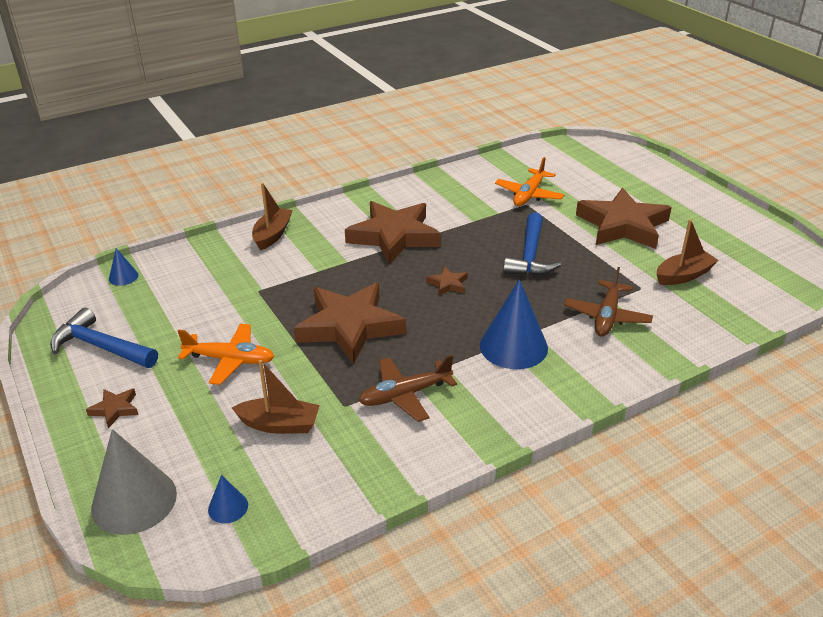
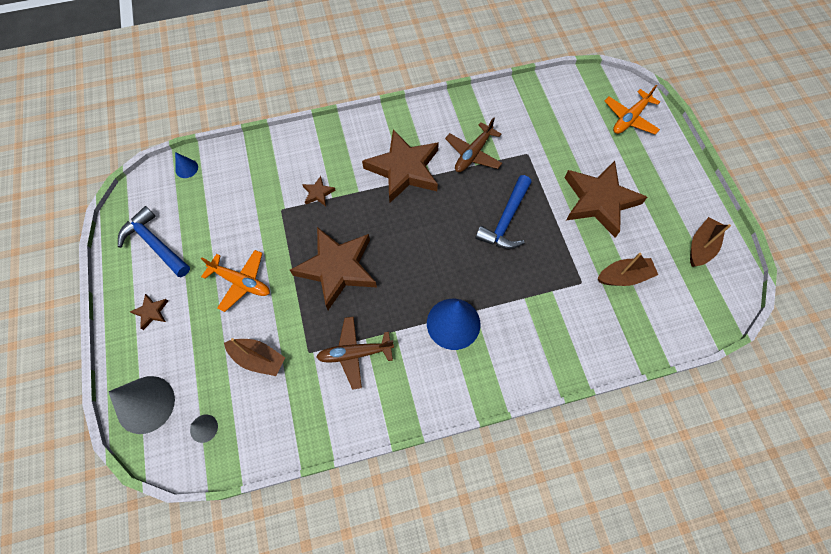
camera: 15 degrees right, 30 degrees up
blue cone [208,475,248,523] -> grey cone [190,414,218,443]
brown boat [252,183,293,250] -> brown boat moved to [690,217,731,267]
brown star [426,266,468,296] -> brown star moved to [302,176,336,206]
orange plane [495,157,564,206] -> orange plane moved to [605,85,660,135]
brown plane [564,267,653,336] -> brown plane moved to [445,117,502,172]

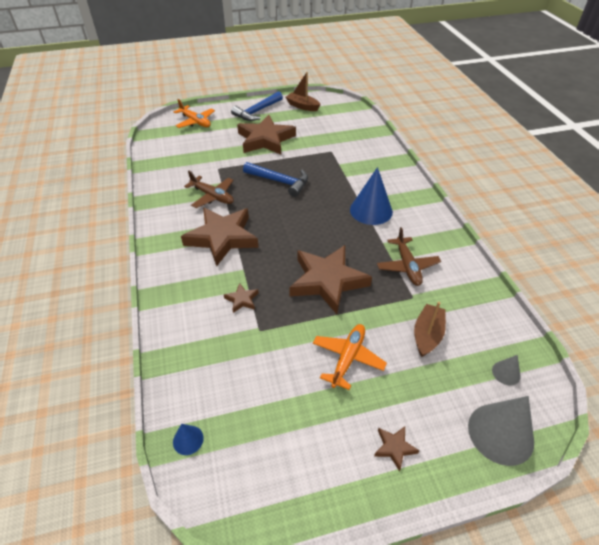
camera: 90 degrees left, 20 degrees down
blue hammer [118,206,190,277] -> blue hammer moved to [231,91,283,121]
brown boat [598,253,658,286] -> none

